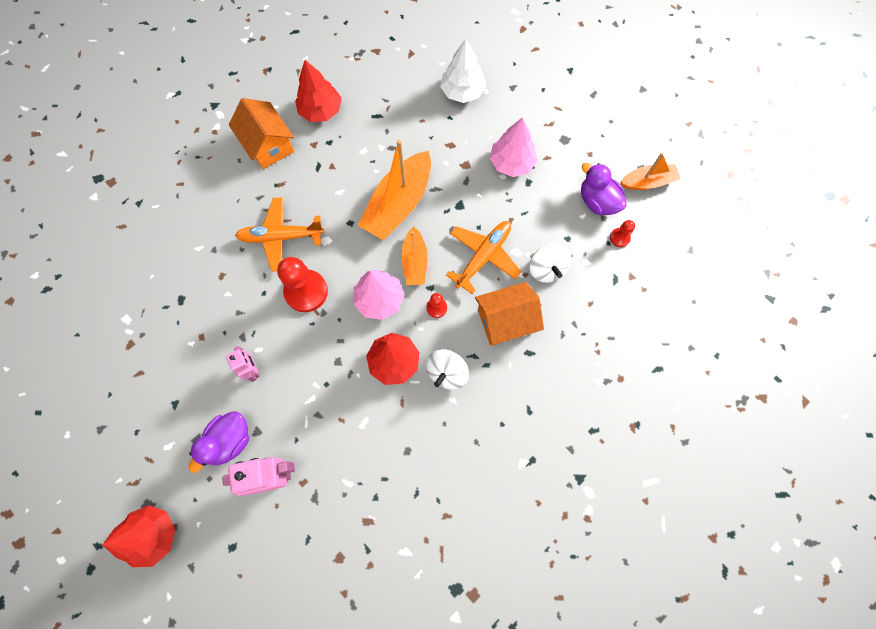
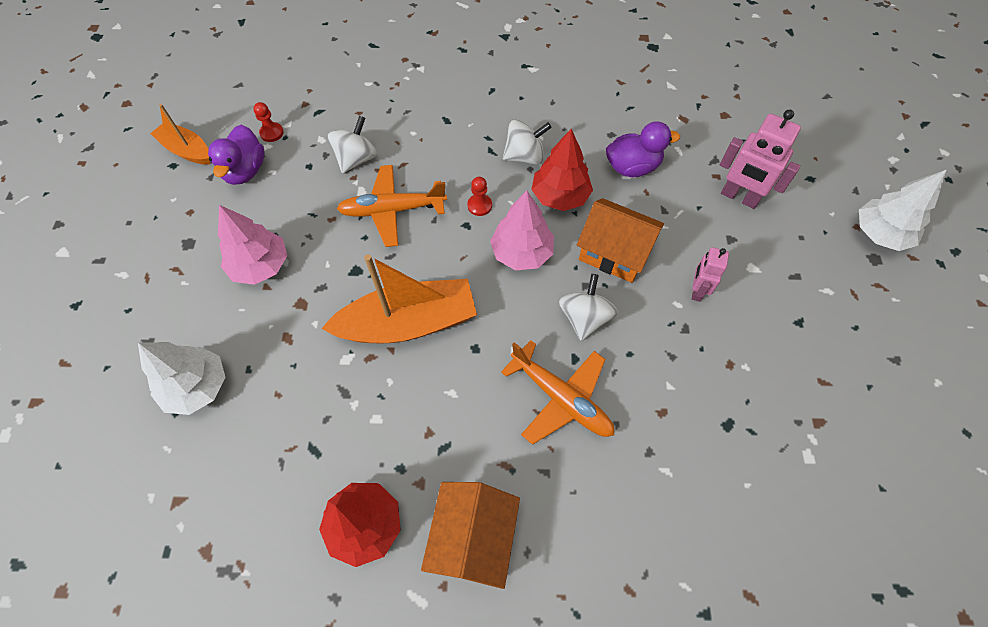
camera: 135 degrees left, 10 degrees down
red tree [103,505,175,567] -> white tree [859,170,946,251]
purple duck [189,411,249,473] -> purple duck moved to [606,122,680,177]
red pawn [277,257,328,312] -> white spinning top [559,274,618,341]
orange boat [401,226,428,285] -> none
orange house [475,282,544,346] -> orange house moved to [577,198,664,283]

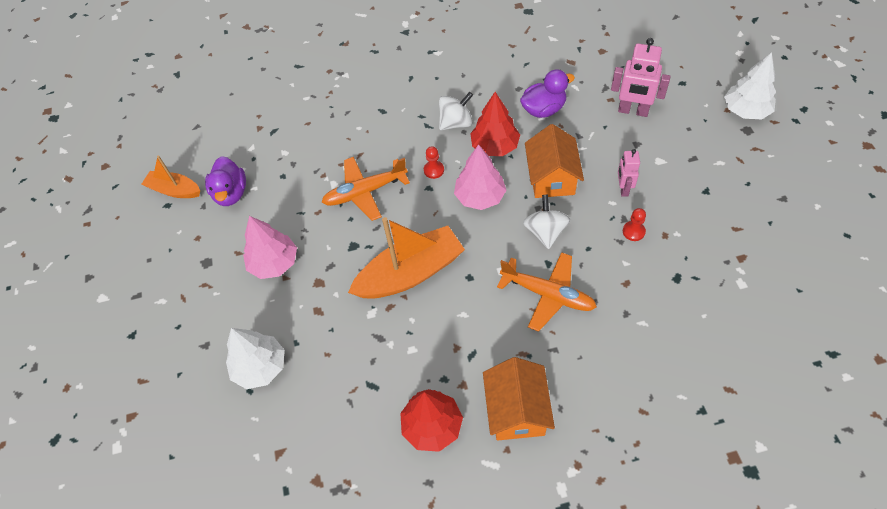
camera: 10 degrees left, 5 degrees down
red pawn [253,102,284,142] -> red pawn moved to [623,208,646,241]
white spinning top [328,116,377,174] -> none
orange house [577,198,664,283] -> orange house turned 75 degrees clockwise [525,124,584,198]

